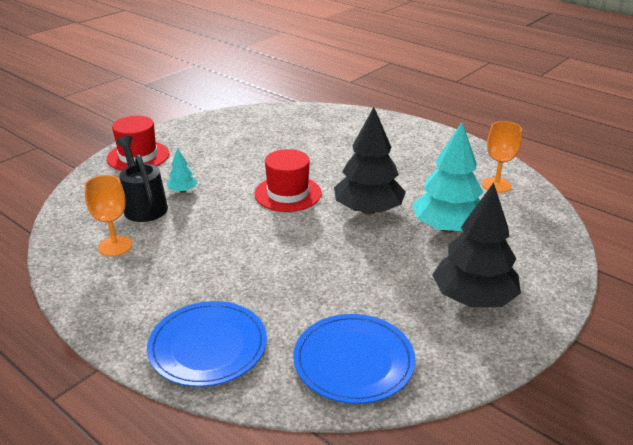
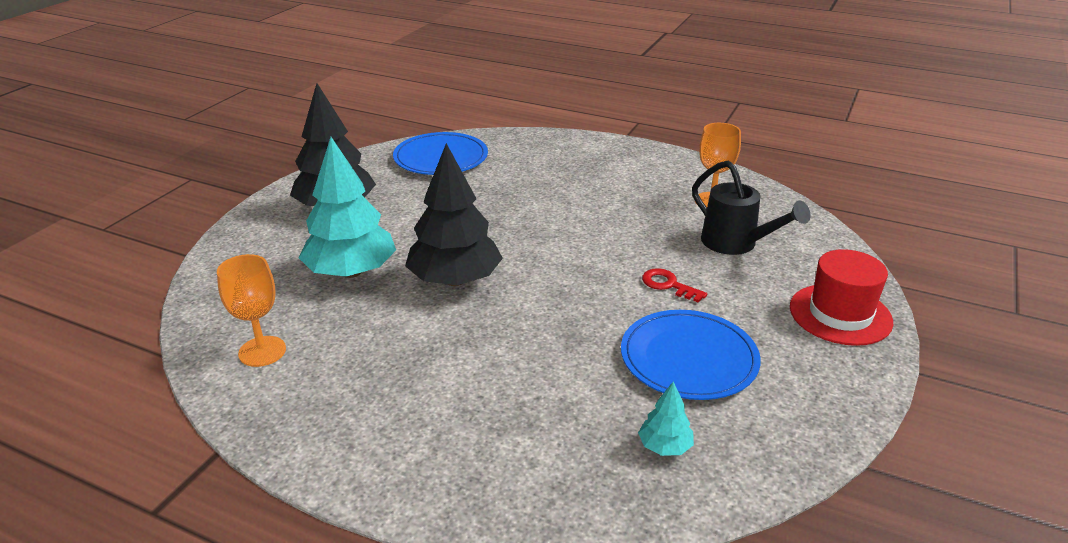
camera: 165 degrees right, 0 degrees up
blue plate [147,301,267,387] -> blue plate moved to [621,310,761,400]
turquoise tree [167,148,197,193] -> turquoise tree moved to [638,381,694,456]
red hat [254,149,322,212] -> none
none -> red key [642,268,707,303]

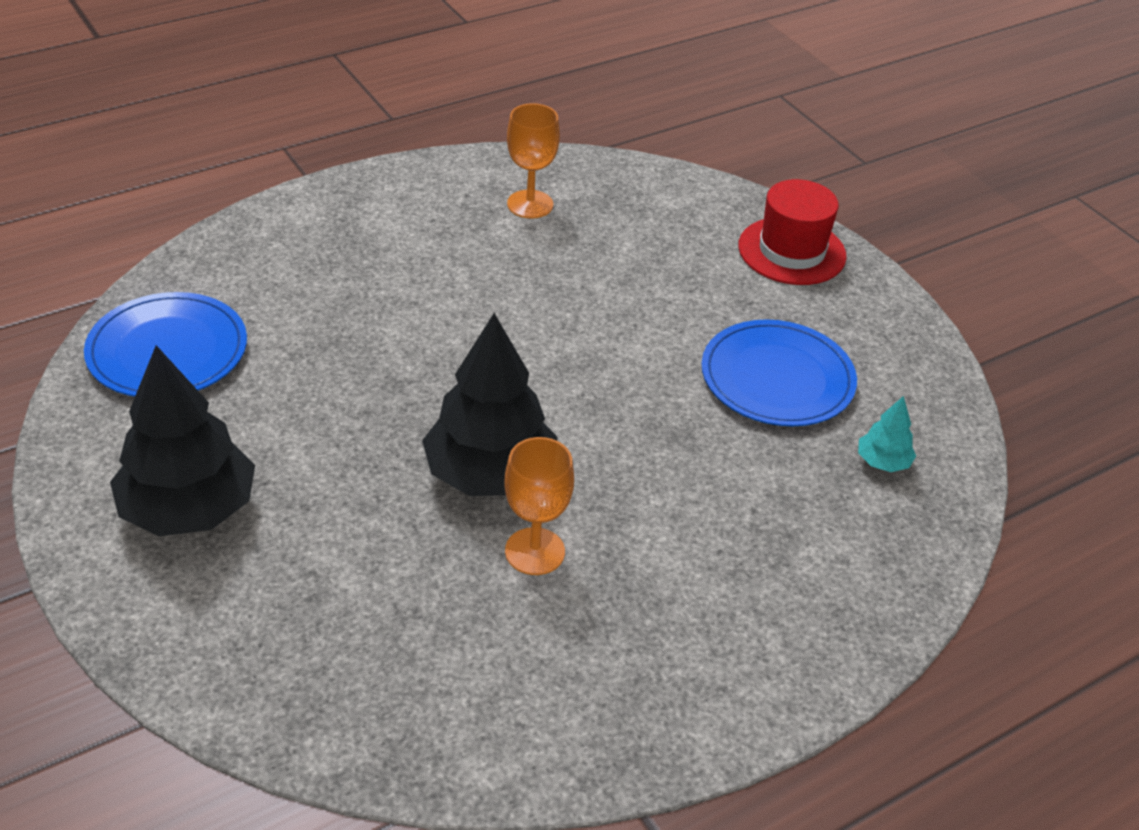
camera: 60 degrees left, 10 degrees up
orange goblet [217,254,286,367] -> orange goblet moved to [504,437,574,575]
turquoise tree [299,137,396,278] -> none
red key [642,268,707,303] -> none
black watering can [692,160,810,255] -> none

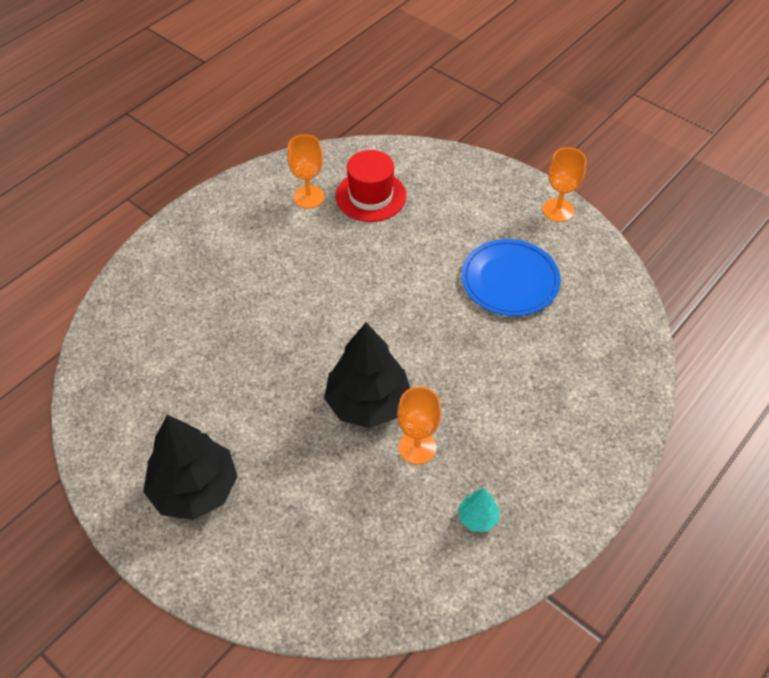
camera: 15 degrees left, 10 degrees up
blue plate [84,292,247,397] -> none
red hat [738,179,847,285] -> red hat moved to [336,150,406,222]
turquoise tree [858,396,916,472] -> turquoise tree moved to [458,488,500,532]
none -> orange goblet [543,147,586,222]

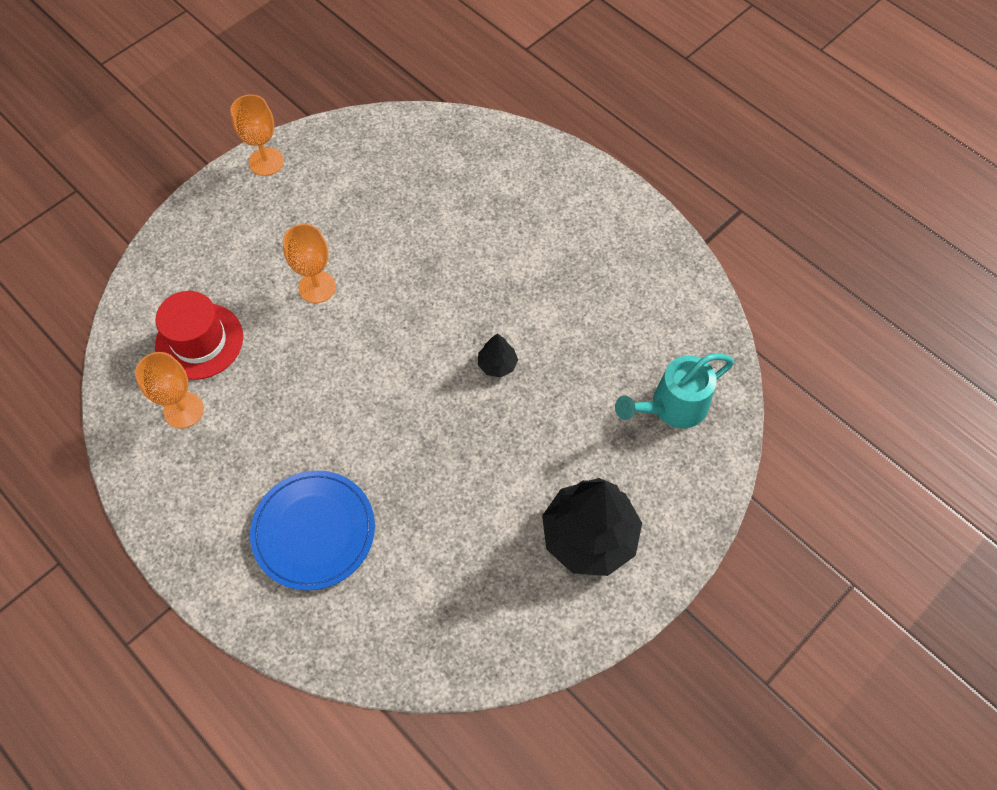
camera: 85 degrees left, 10 degrees up
black tree [324,323,410,428] -> black tree [478,333,518,378], size x0.45
orange goblet [397,387,441,465] -> orange goblet moved to [283,224,336,303]
turquoise tree [458,488,500,532] -> none
blue plate [461,239,561,316] -> blue plate moved to [250,471,375,590]
none -> turquoise watering can [615,353,734,428]

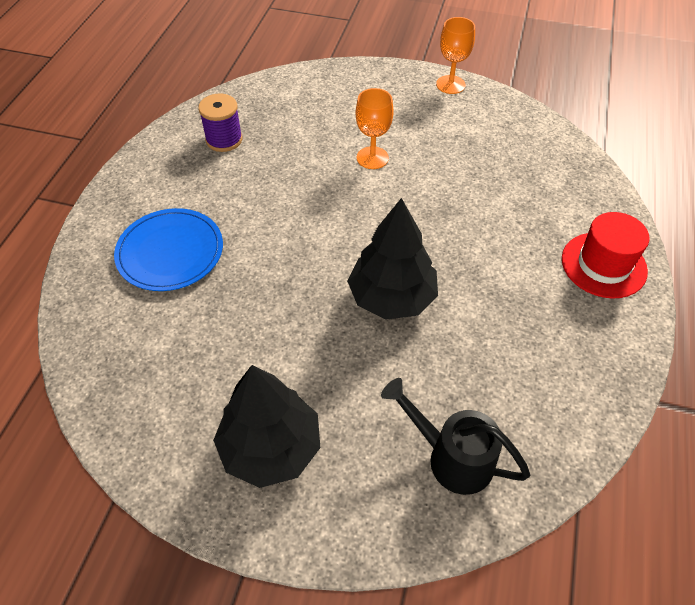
camera: 60 degrees right, 10 degrees down
orange goblet [135,352,204,428] -> purple spool [198,93,243,152]
red hat [155,291,243,380] -> red hat moved to [562,212,650,299]
black tree [478,333,518,378] -> black tree [347,198,438,320], size x2.23
turquoise watering can [615,353,734,428] -> black watering can [381,378,530,495]

